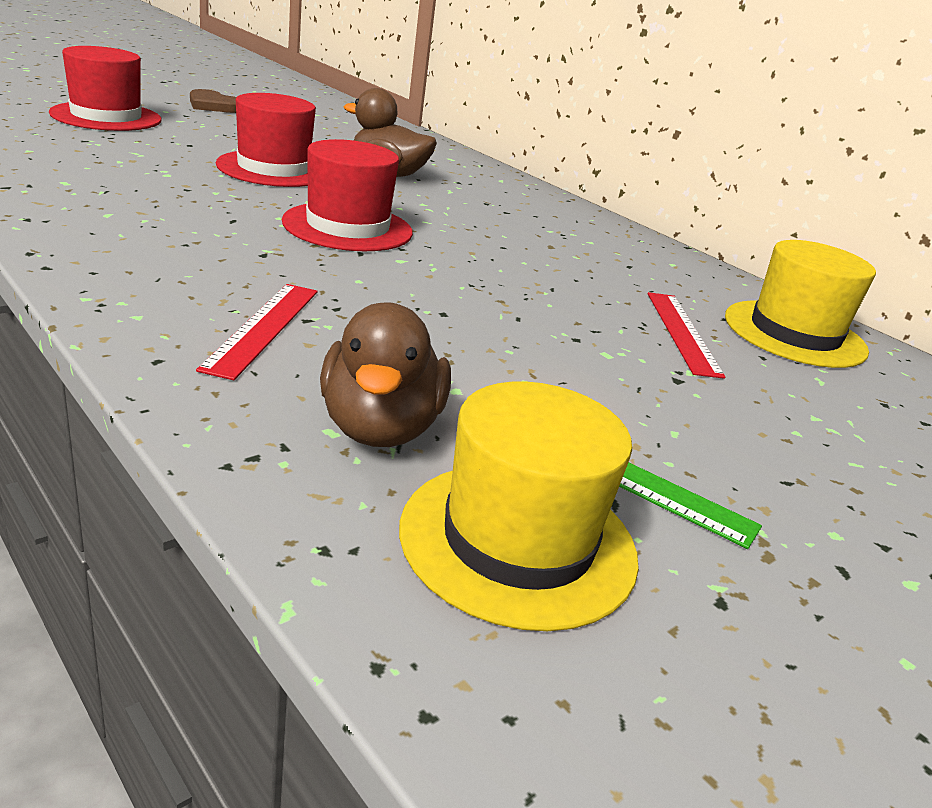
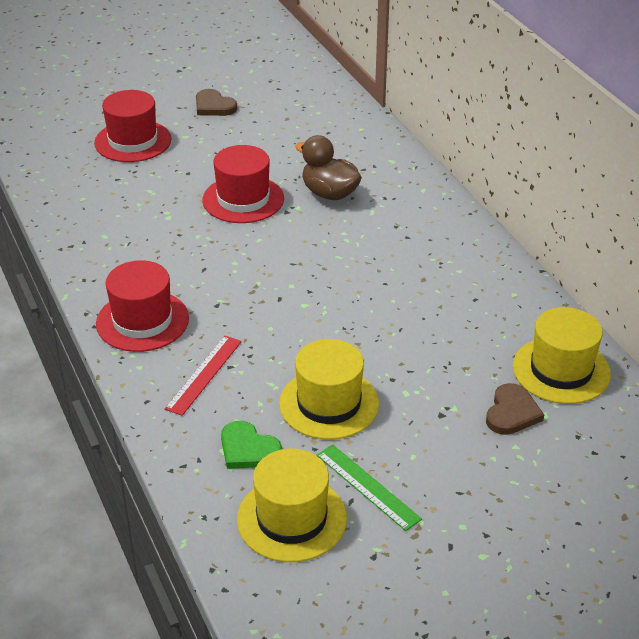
camera: 20 degrees right, 10 degrees up
red hat [282,139,413,251] -> red hat moved to [96,260,189,352]
brown duck [320,302,451,447] -> green heart [221,421,282,469]
red ruler [648,292,726,379] -> none
none -> yellow hat [279,339,379,440]
none -> brown heart [486,383,544,435]

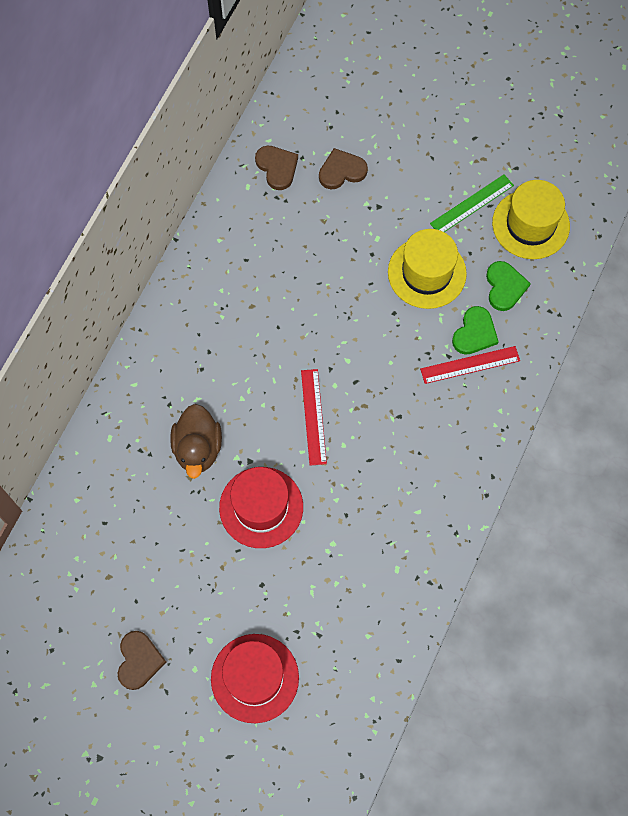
camera: 130 degrees left, 30 degrees up
red hat [96,260,189,352] -> none
green ruler [317,444,422,531] -> green ruler turned 45 degrees clockwise [430,174,514,232]
yellow hat [513,307,611,404] -> brown heart [255,146,298,190]
none -> red ruler [301,369,327,466]
none -> green heart [452,306,499,355]

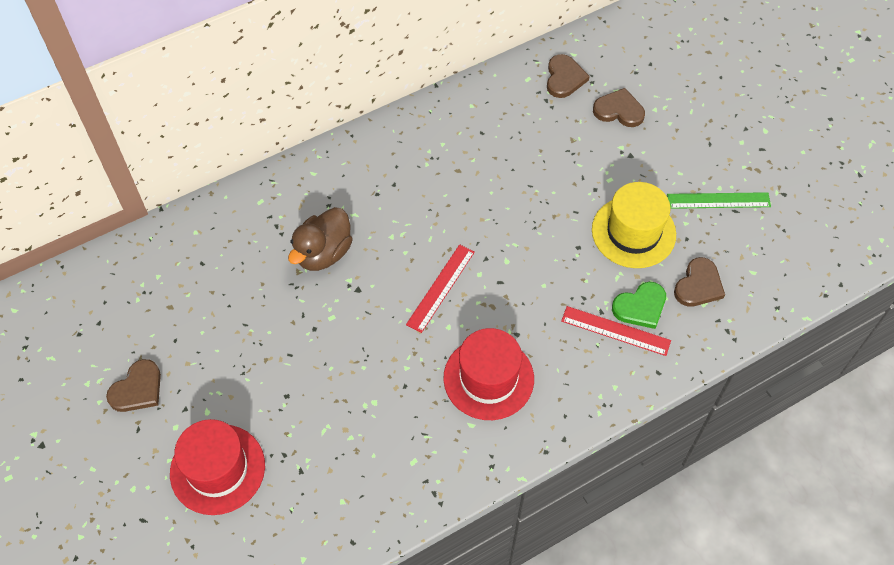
camera: 35 degrees right, 10 degrees down
red hat [219,467,303,548] -> red hat moved to [443,328,534,420]
green heart [486,261,531,311] -> brown heart [674,257,725,307]
yellow hat [492,180,570,259] -> none

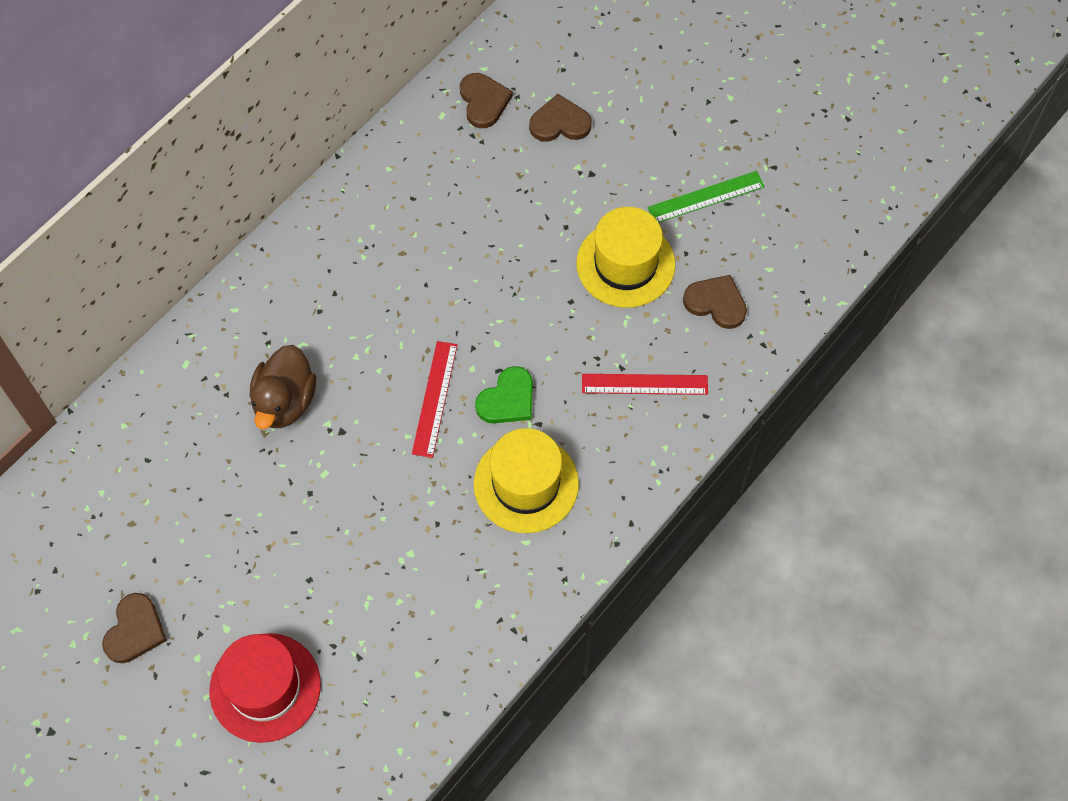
camera: 20 degrees left, 5 degrees up
red hat [443,328,534,420] -> yellow hat [473,428,579,533]
green heart [612,282,666,329] -> green heart moved to [475,366,533,423]
brown heart [674,257,725,307] -> brown heart turned 75 degrees counterclockwise [683,275,747,329]

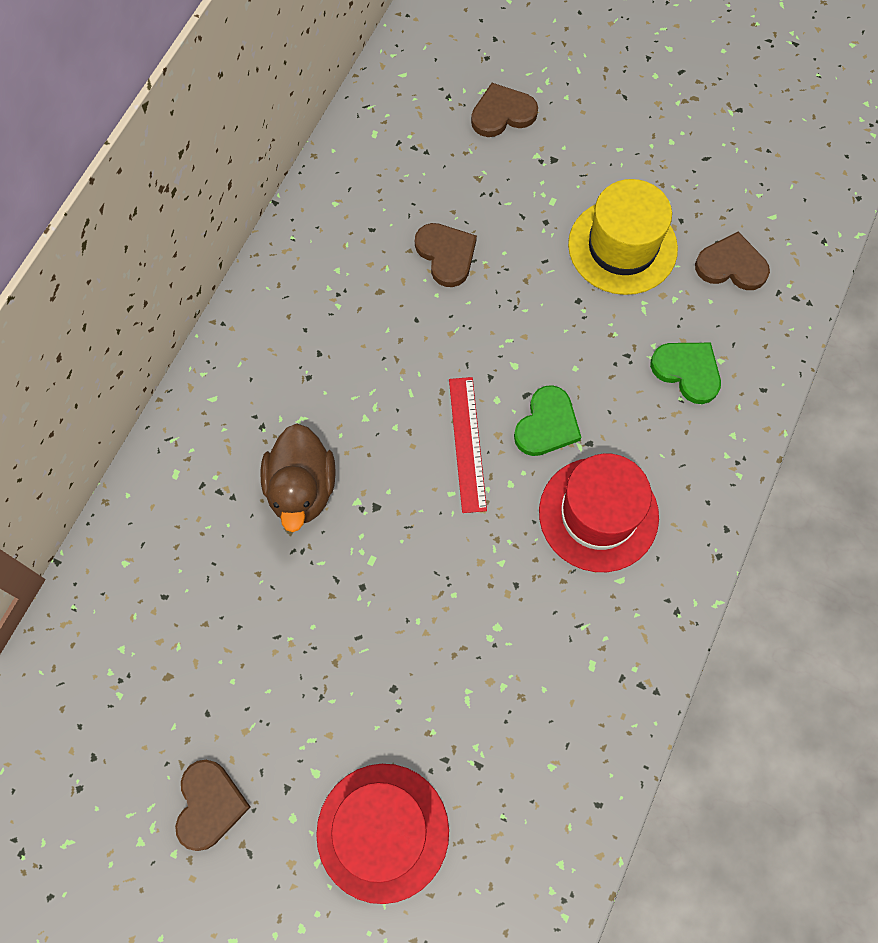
camera: 15 degrees left, 5 degrees up
brown heart [460,73,513,128] -> brown heart moved to [415,223,477,287]
yellow hat [473,428,579,533] -> red hat [539,454,659,572]
red ruler [582,374,708,395] -> green heart [650,343,721,404]
green ruler [647,171,765,223] -> none

